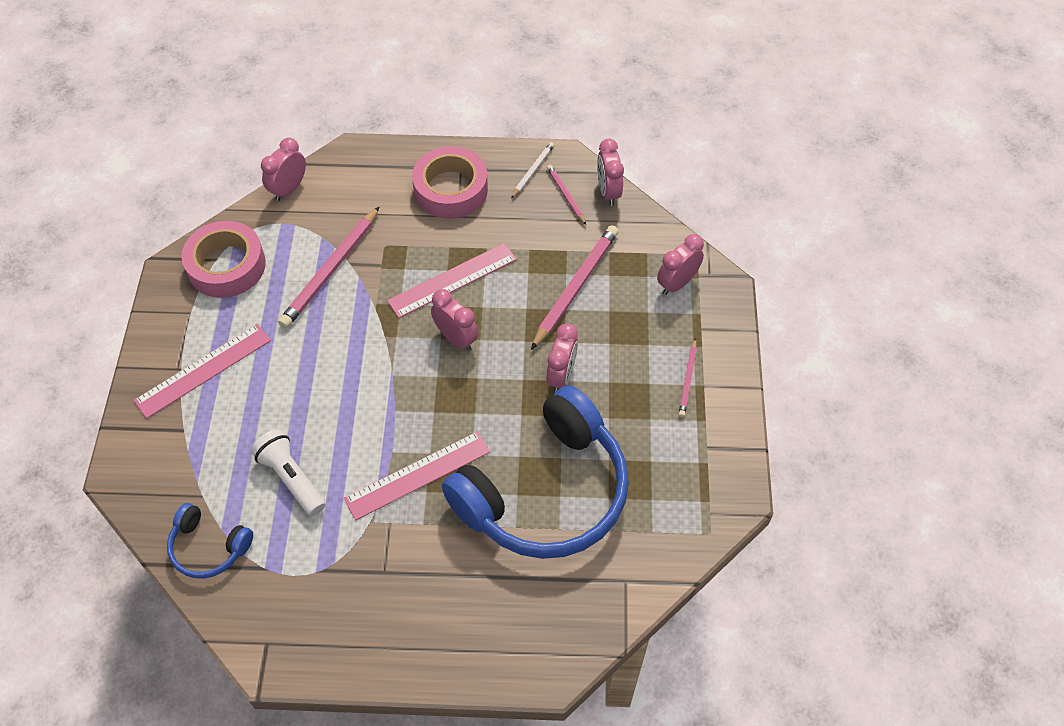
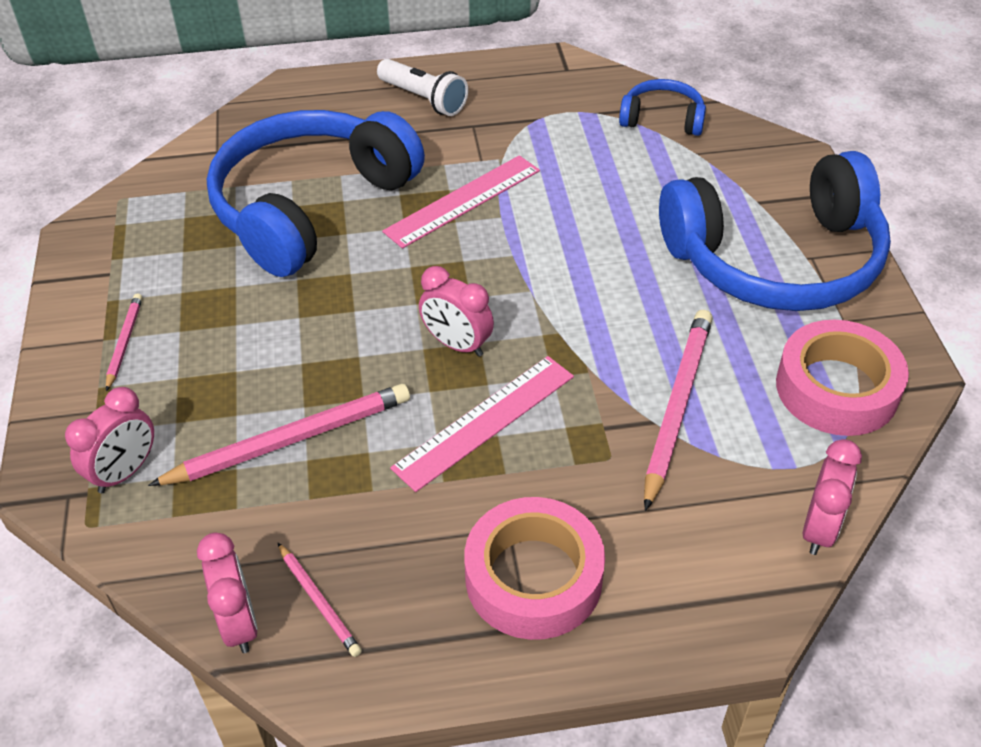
camera: 170 degrees right, 10 degrees down
pink ruler [134,324,271,418] -> blue headphones [659,151,891,311]
white flashlight [251,429,326,516] -> white flashlight moved to [377,59,468,116]
white pencil [511,142,554,199] -> none
pink pencil [531,225,619,350] -> pink pencil turned 135 degrees counterclockwise [148,384,410,486]
pink clock [546,323,578,392] -> none

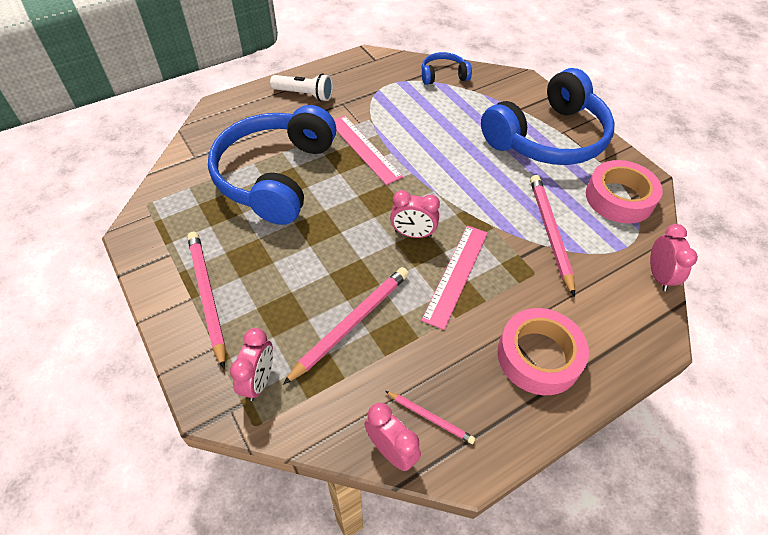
camera: 25 degrees left, 5 degrees up
pink pencil [106,293,143,391] -> pink pencil [187,232,225,369], size x1.92
pink ruler [382,155,540,249] -> pink ruler turned 60 degrees counterclockwise [334,115,403,185]

